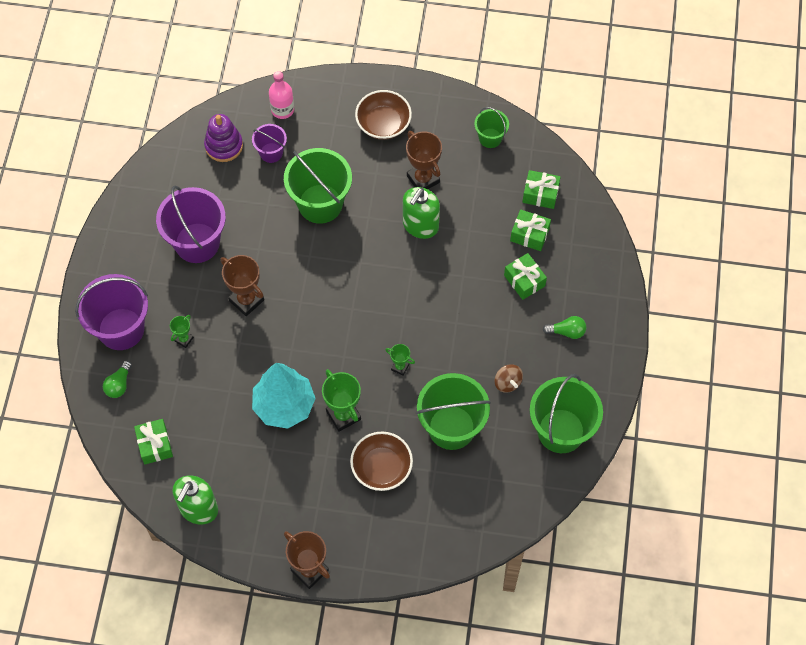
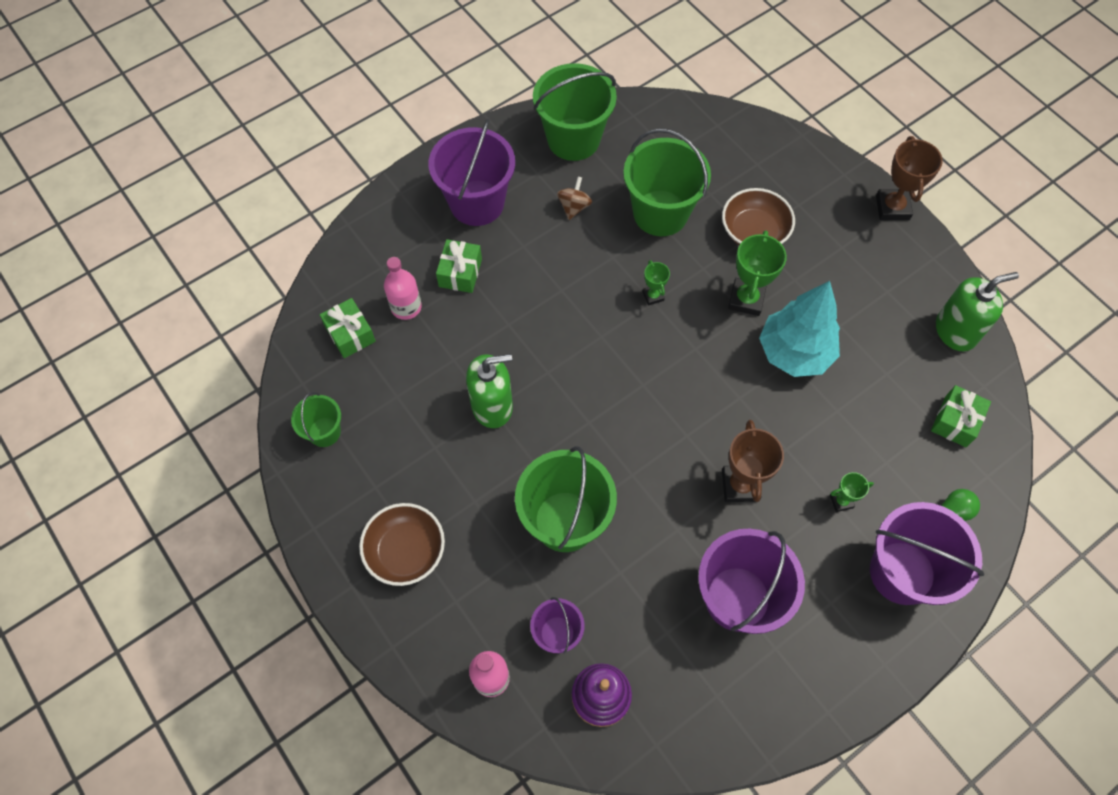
camera: 135 degrees left, 0 degrees up
brown trophy [406,131,442,189] -> none
green gift [510,209,551,251] -> pink bottle [384,257,422,320]
green light bulb [543,316,586,339] -> purple bucket [429,119,515,226]

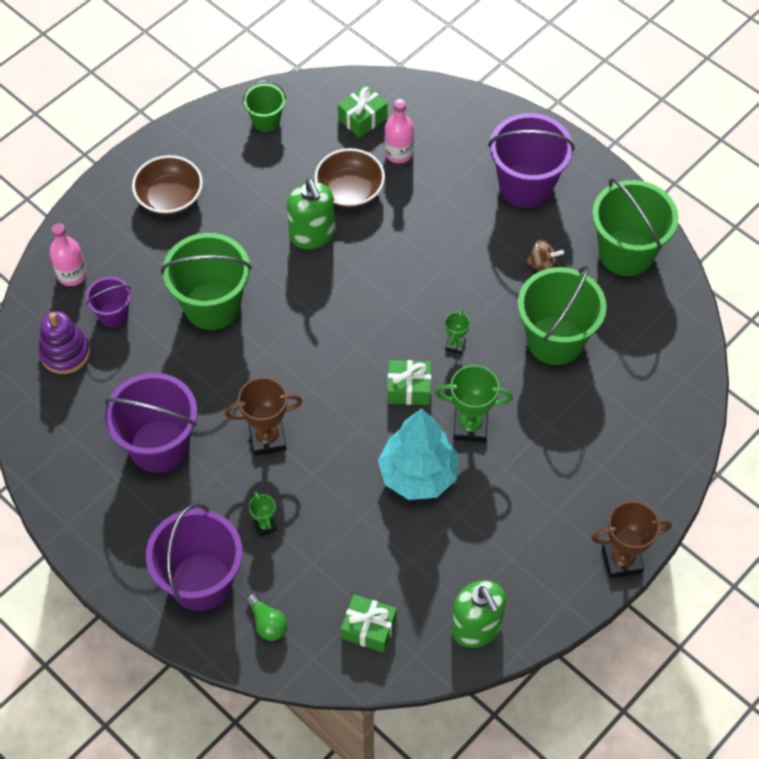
camera: 80 degrees right, 5 degrees down
green gift [436,239,482,293] -> green gift moved to [388,360,431,405]
green trophy [642,260,670,306] -> green trophy turned 45 degrees counterclockwise [445,310,470,354]
brown bowl [722,188,795,245] -> brown bowl moved to [314,148,385,208]

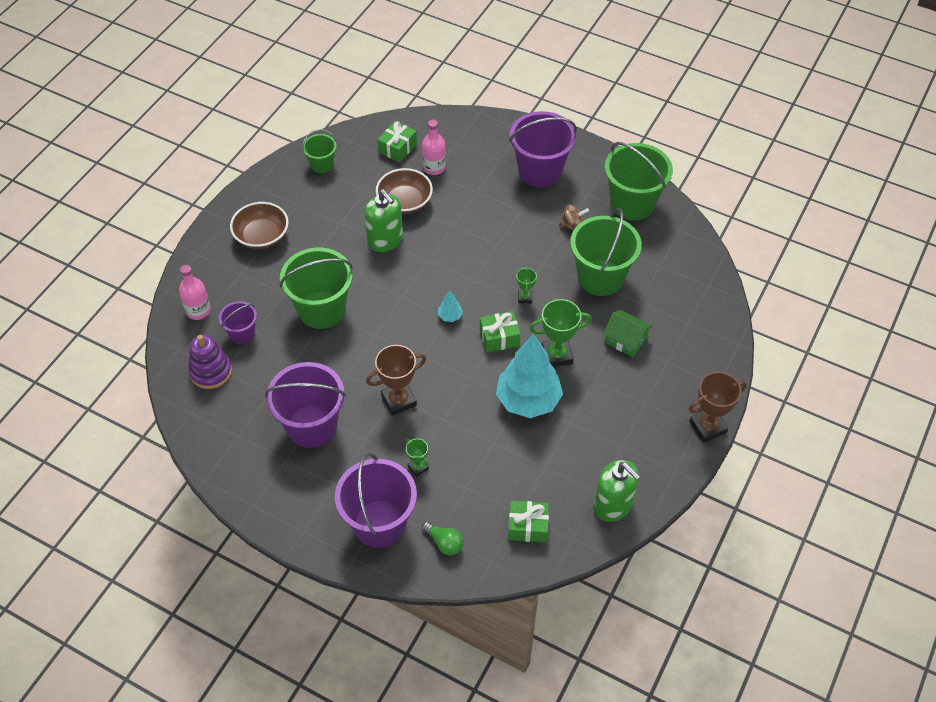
camera: 15 degrees left, 5 degrees down
none -> turquoise tree [438,290,463,322]
none -> green house [603,310,653,357]

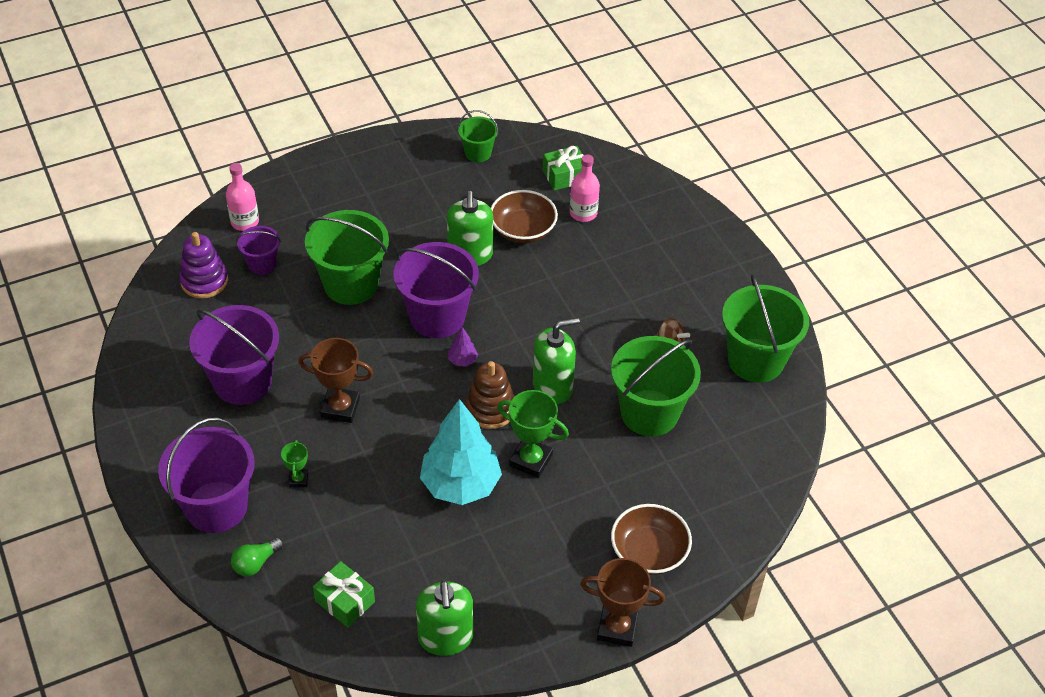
camera: 35 degrees right, 5 degrees down
brown bowl [230,202,289,249] -> brown bowl moved to [611,504,692,575]
green light bulb [422,521,464,555] -> green light bulb turned 60 degrees clockwise [231,537,284,576]
turquoise tree [438,290,463,322] -> purple tree [448,327,478,367]
green gift [480,311,520,352] -> brown stacking toy [466,361,515,429]
purple bucket [509,111,577,188] -> purple bucket moved to [394,242,479,338]
green trophy [516,266,537,303] -> green soap dispenser [533,318,580,404]
green house [603,310,653,357] -> none

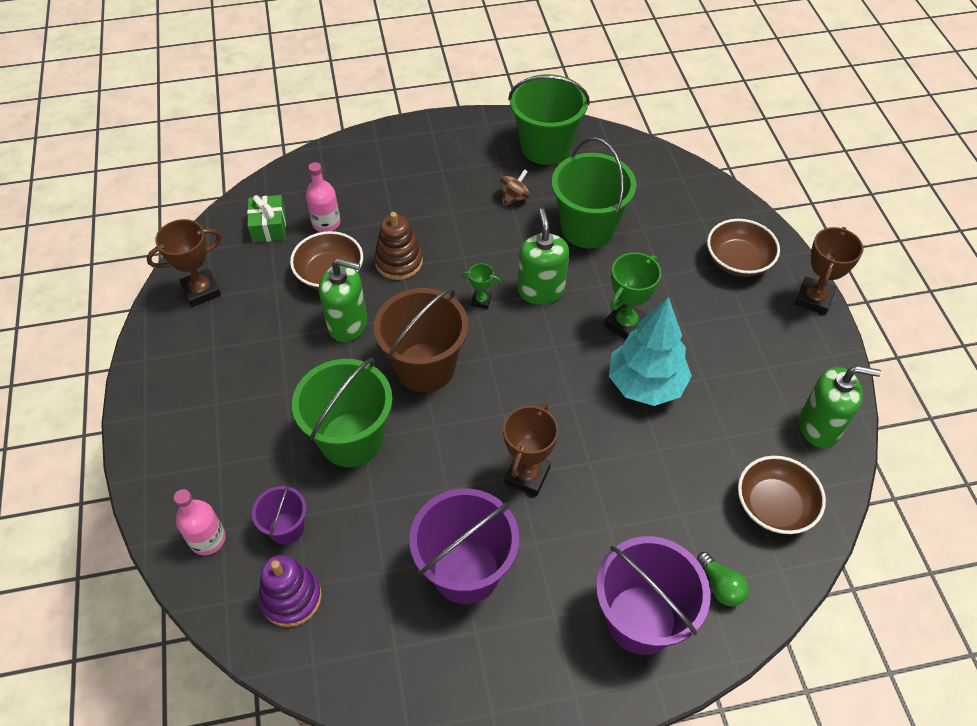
camera: 75 degrees left, 5 degrees up
green trophy [281,440,308,487] -> green trophy moved to [461,263,501,309]
green gift [313,561,375,627] -> brown bowl [738,456,826,534]
purple bucket [394,242,479,338] -> brown bucket [374,288,468,392]
purple tree [448,327,478,367] -> none
green bucket [458,110,498,162] -> brown trophy [146,219,221,307]
brown stacking toy [466,361,515,429] -> brown stacking toy moved to [374,212,423,280]

